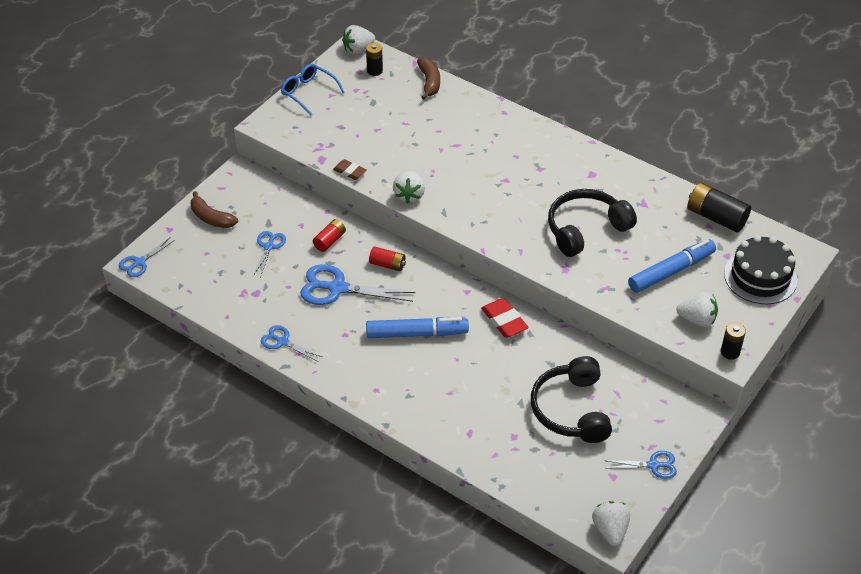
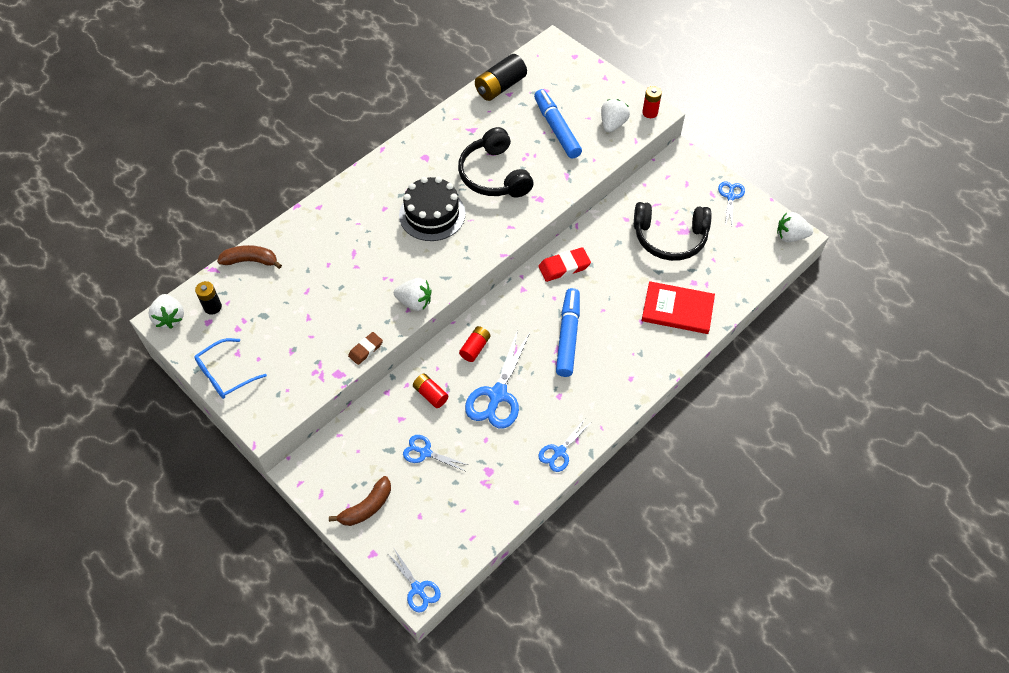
camera: 80 degrees left, 10 degrees up
black battery [721,322,746,360] -> red battery [642,86,662,118]
black cake [724,235,797,304] -> black cake moved to [399,176,466,241]
none -> red book [642,281,715,334]

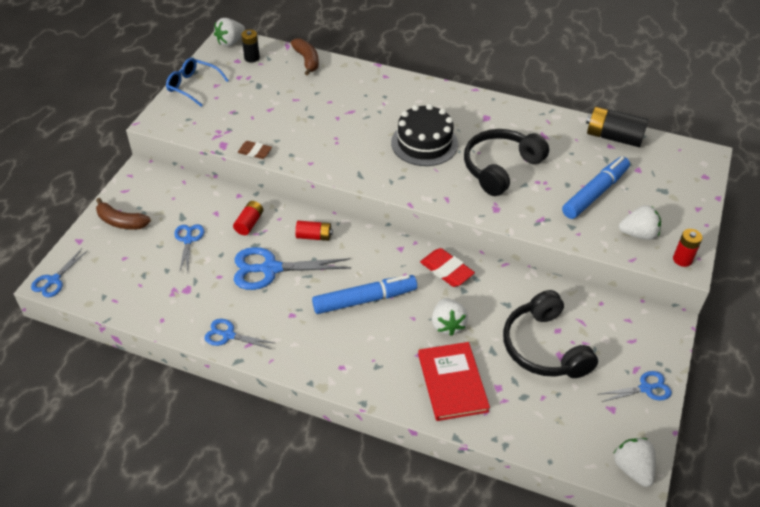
camera: 65 degrees right, 10 degrees down
white strawberry [394,278,432,311] -> white strawberry moved to [432,298,468,336]

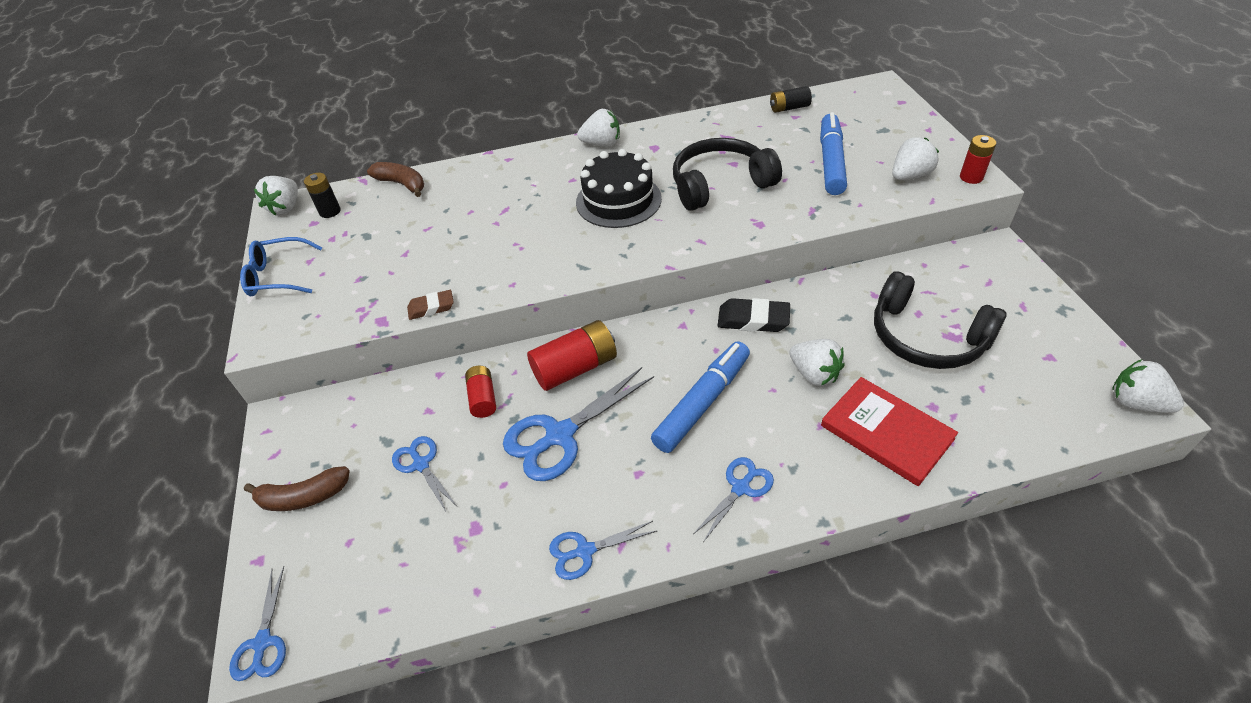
camera: 30 degrees left, 0 degrees up
red battery [295,221,333,241] -> red battery [527,320,617,391], size x1.69
red eraser [420,248,475,287] -> black eraser [718,298,790,332]
black headphones [464,129,549,196] -> black headphones turned 60 degrees clockwise [673,138,782,211]
black battery [586,106,648,147] -> black battery [770,86,812,113], size x0.59
blue scissors [600,371,672,402] -> blue scissors moved to [693,457,774,542]
none -> white strawberry [577,109,620,147]

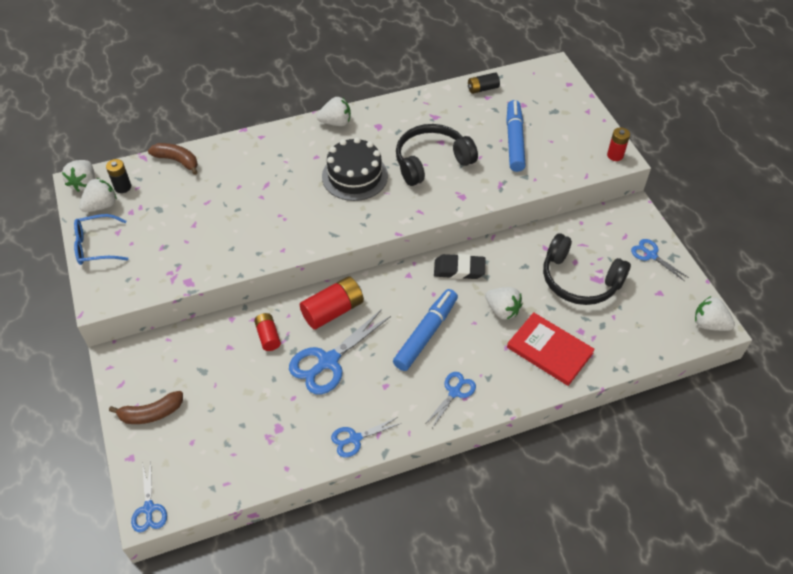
camera: 10 degrees left, 5 degrees up
blue scissors [392,436,457,511] -> blue scissors moved to [631,239,689,281]
brown eraser [407,290,454,320] -> none
white strawberry [892,137,939,180] -> white strawberry moved to [79,178,117,212]

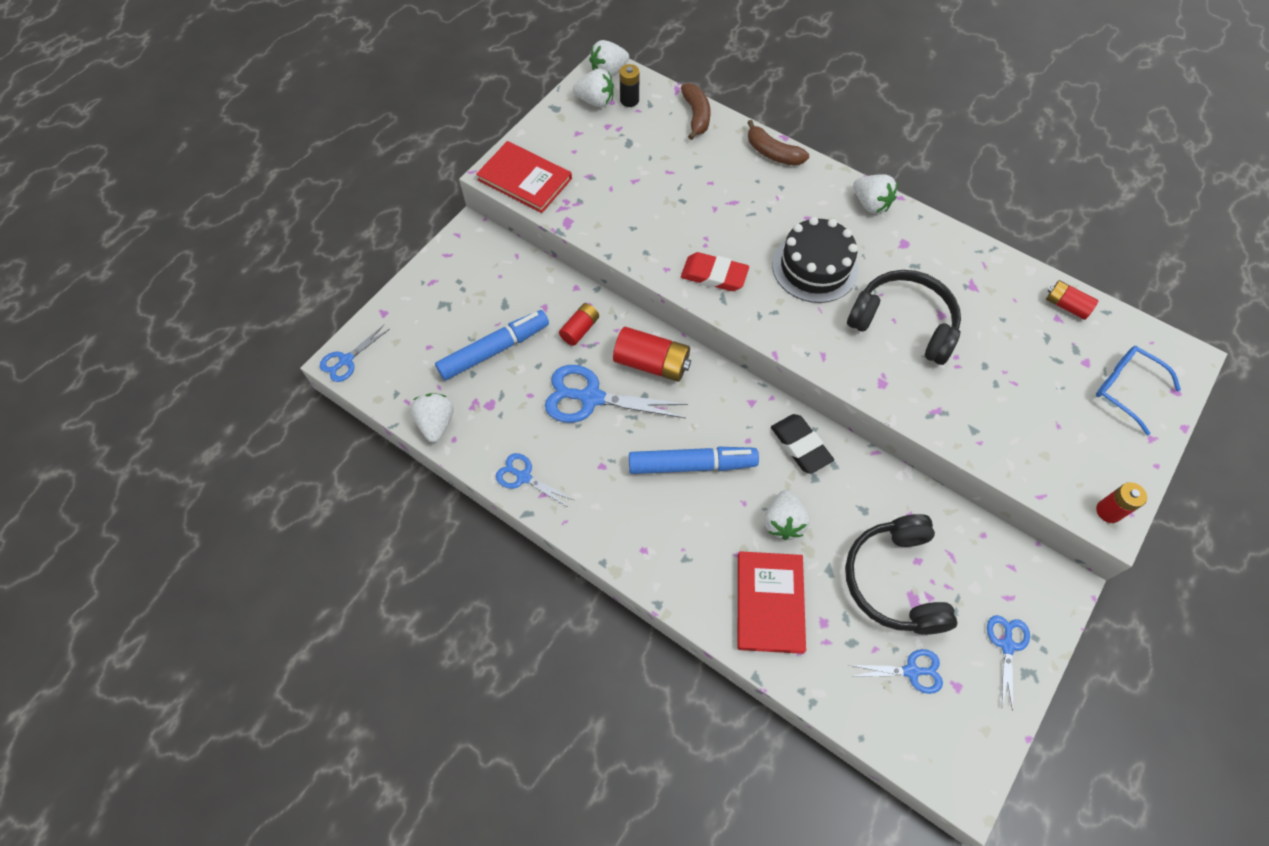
camera: 55 degrees right, 10 degrees up
blue glasses [74,214,128,265] -> blue glasses moved to [1096,346,1181,435]
brown banana [109,391,183,424] -> brown banana moved to [747,120,809,166]
blue scissors [425,372,476,428] -> blue scissors moved to [849,649,943,694]
black battery [468,72,500,94] -> red battery [1046,280,1099,320]
blue marker [506,100,526,172] -> blue marker moved to [435,310,549,380]
white strawberry [695,296,735,331] -> white strawberry moved to [410,393,454,442]
none -> red book [476,141,572,213]
none -> red eraser [681,252,749,291]

